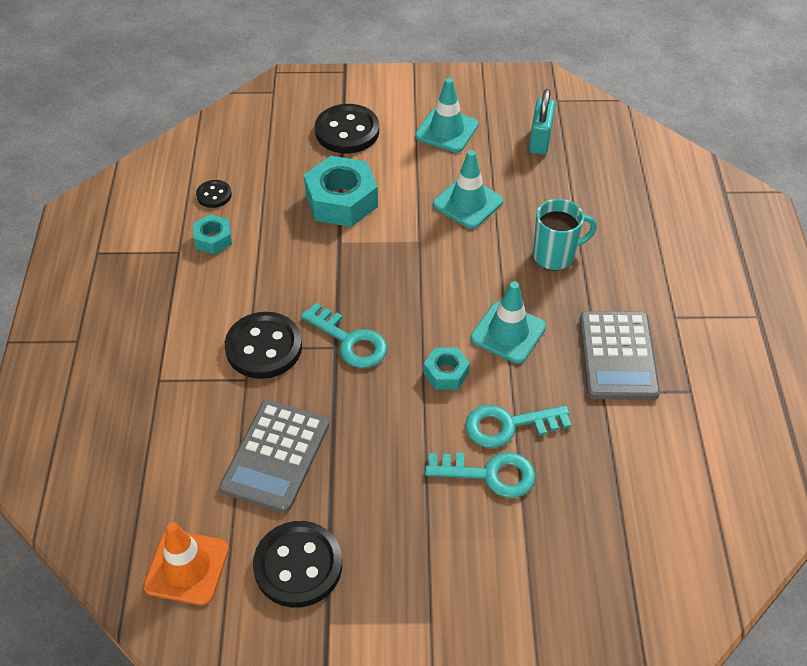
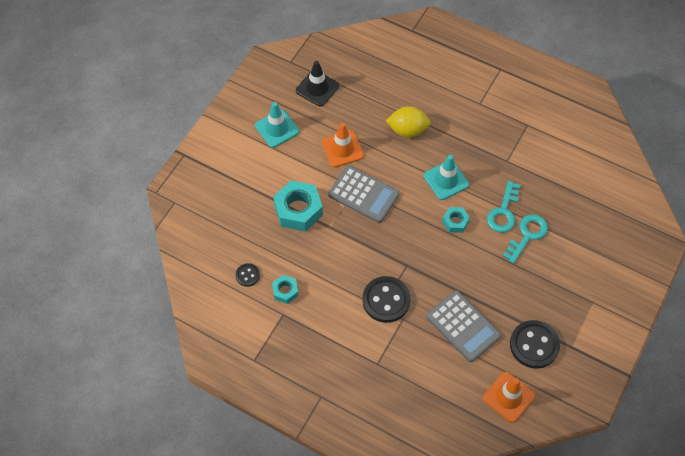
camera: 60 degrees left, 10 degrees up
turquoise key [301,303,387,368] -> none
black button [315,104,379,153] -> none
turquoise traffic cone [433,150,503,229] -> orange traffic cone [322,123,364,167]
turquoise padlock [529,89,555,155] -> black traffic cone [296,61,339,106]
turquoise mug [533,199,597,271] -> yellow lemon [386,106,430,137]
grey calculator [580,311,660,400] -> grey calculator moved to [328,165,400,223]

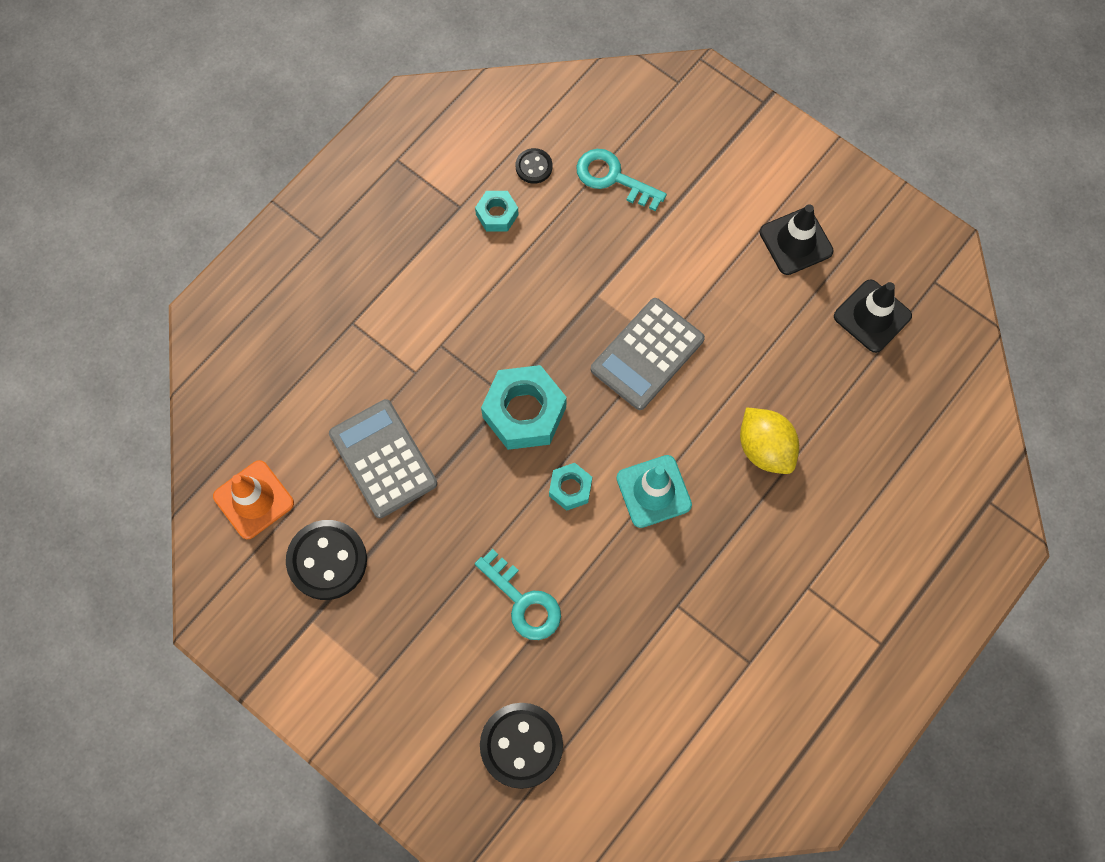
camera: 100 degrees right, 10 degrees up
turquoise traffic cone [255,102,299,148] -> black traffic cone [759,204,834,275]
turquoise nut [273,180,323,232] -> turquoise nut moved to [481,365,567,450]
orange traffic cone [322,123,364,167] -> none
black button [362,276,410,323] -> black button moved to [480,703,563,789]
yellow lemon [386,106,430,137] -> yellow lemon turned 45 degrees counterclockwise [740,407,799,474]
grey calculator [426,290,501,362] -> grey calculator turned 90 degrees clockwise [329,399,437,518]
turquoise key [487,181,521,233] -> turquoise key moved to [576,149,667,211]

